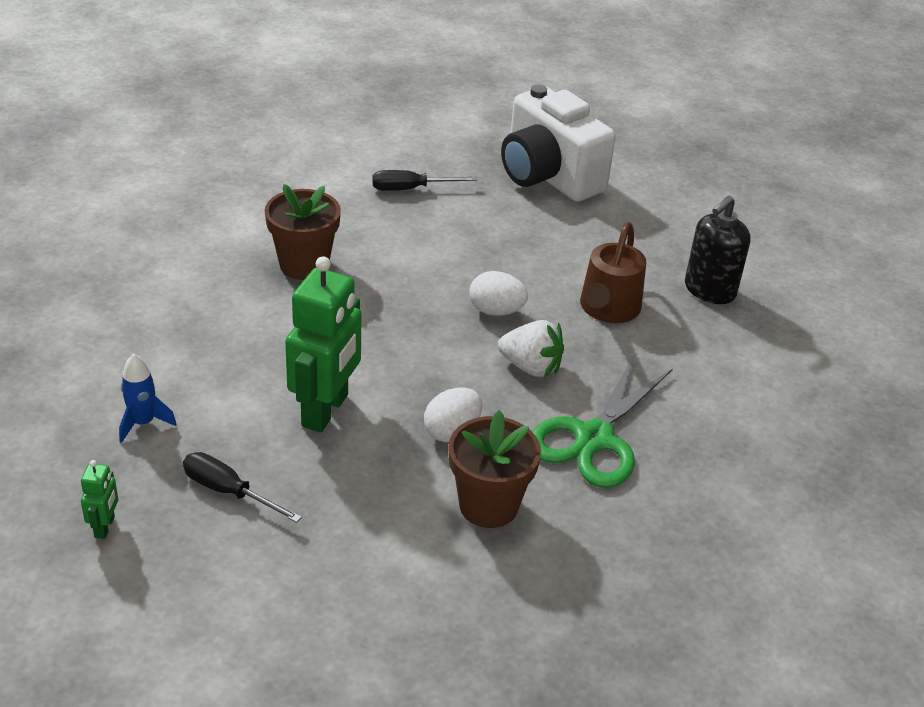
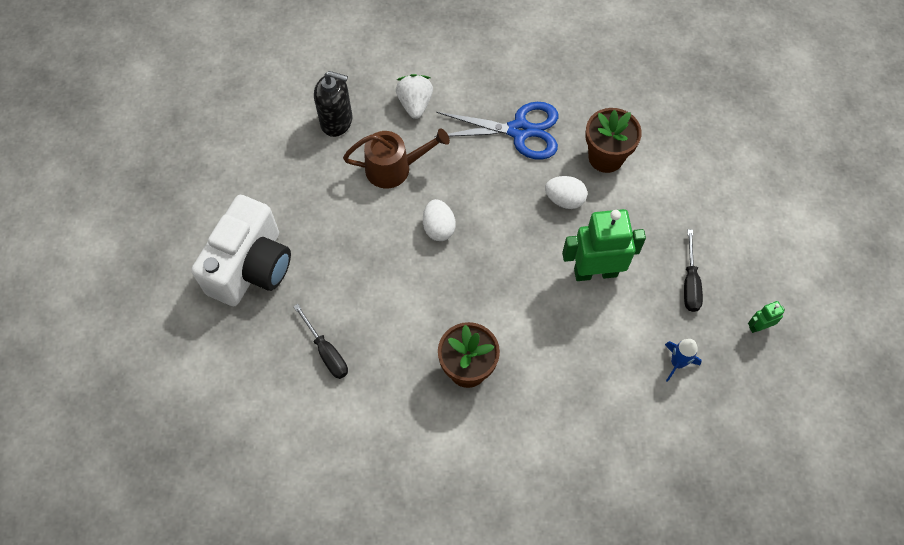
camera: 115 degrees left, 25 degrees up
white strawberry [498,320,564,377] -> white strawberry moved to [396,74,433,119]
green scissors [532,356,673,488] -> blue scissors [434,102,558,160]

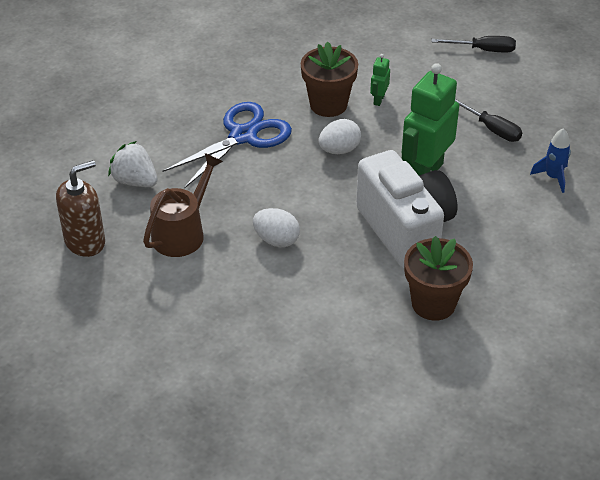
camera: 50 degrees left, 20 degrees down
white camera [191,195,291,306] -> white camera moved to [356,150,458,269]
black screwdriver [293,304,348,379] -> black screwdriver moved to [432,36,516,53]
black soap dispenser [314,71,352,137] -> brown soap dispenser [56,160,105,257]
green robot [748,301,785,333] -> green robot moved to [370,54,390,106]

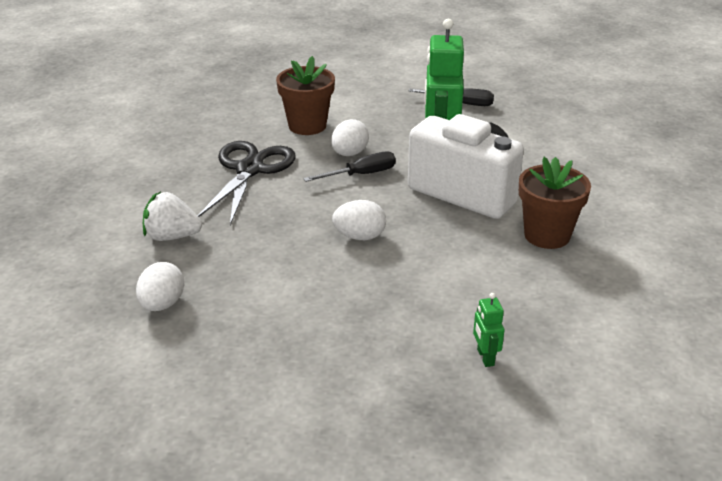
camera: 30 degrees left, 10 degrees down
brown soap dispenser [56,160,105,257] -> white egg [136,262,184,311]
brown watering can [143,153,223,257] -> none
blue scissors [163,102,292,189] -> black scissors [198,141,296,225]
green robot [370,54,390,106] -> green robot moved to [473,293,504,367]
black screwdriver [432,36,516,53] -> black screwdriver moved to [303,151,396,182]
blue rocket [530,128,571,193] -> none

